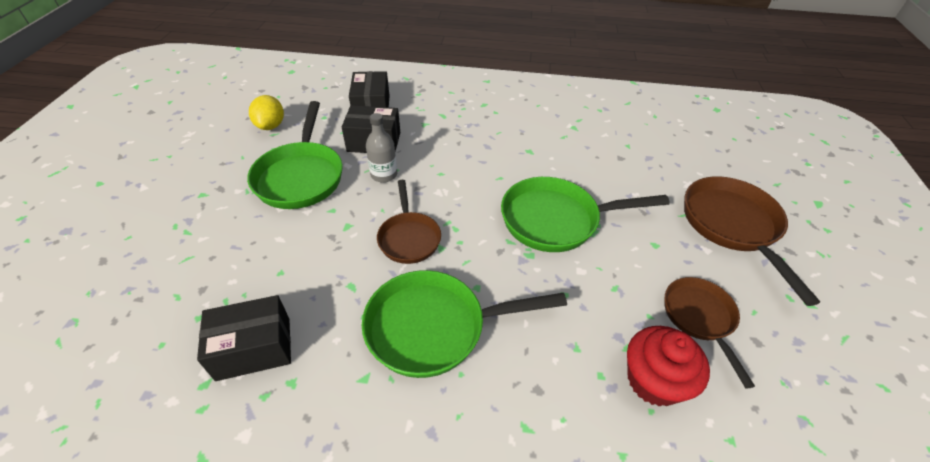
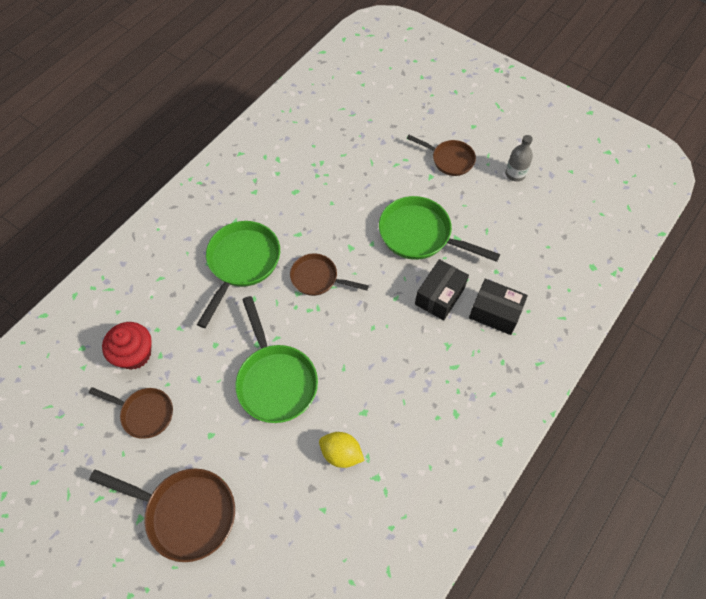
camera: 120 degrees right, 15 degrees up
black box [197,295,291,381] -> none
yellow lemon [249,95,284,130] -> yellow lemon moved to [319,432,365,468]
grey bottle [366,113,397,183] -> grey bottle moved to [505,135,533,182]
green pan [501,177,670,252] -> green pan turned 135 degrees clockwise [235,296,318,423]
none -> brown pan [407,135,476,176]

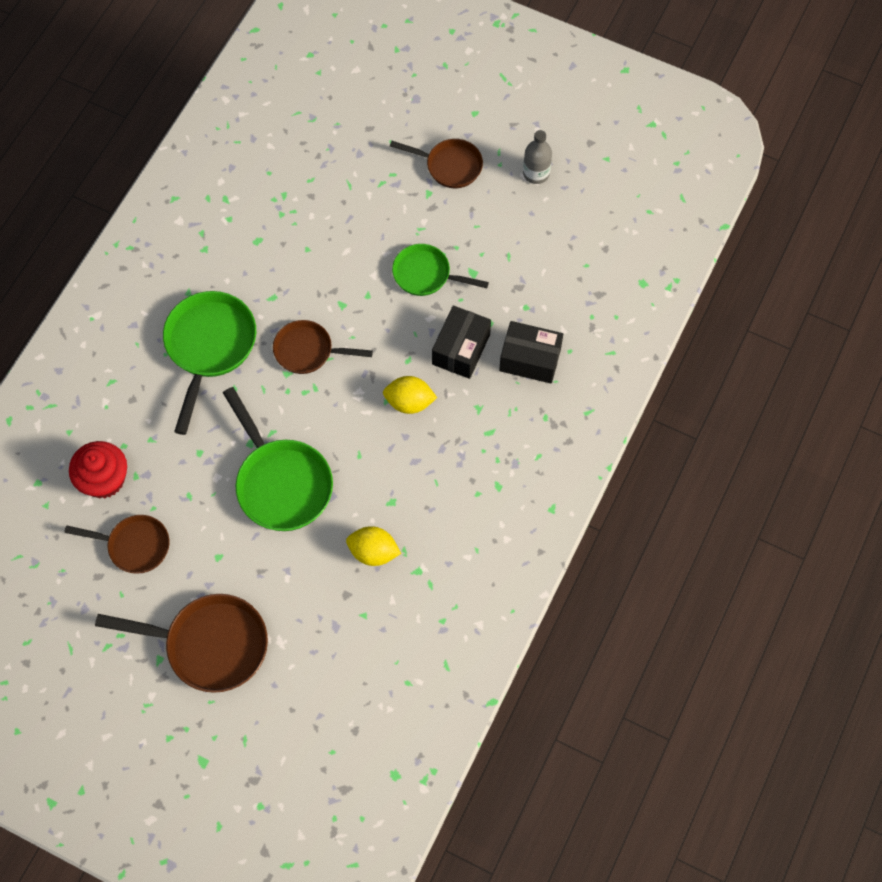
camera: 10 degrees left, 5 degrees up
green pan [379,196,500,262] -> green pan [392,244,489,296], size x0.63
none -> yellow lemon [383,376,437,414]

